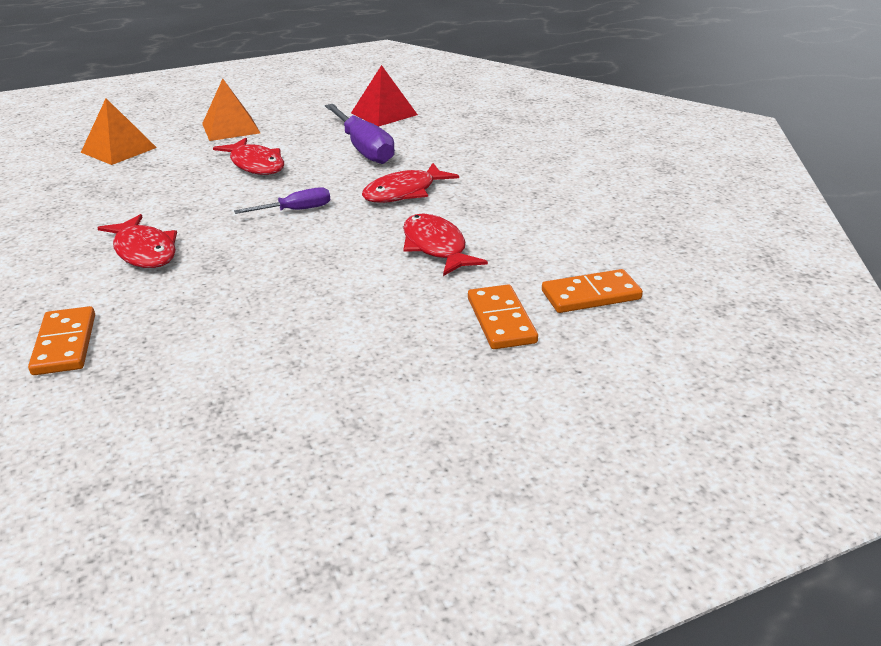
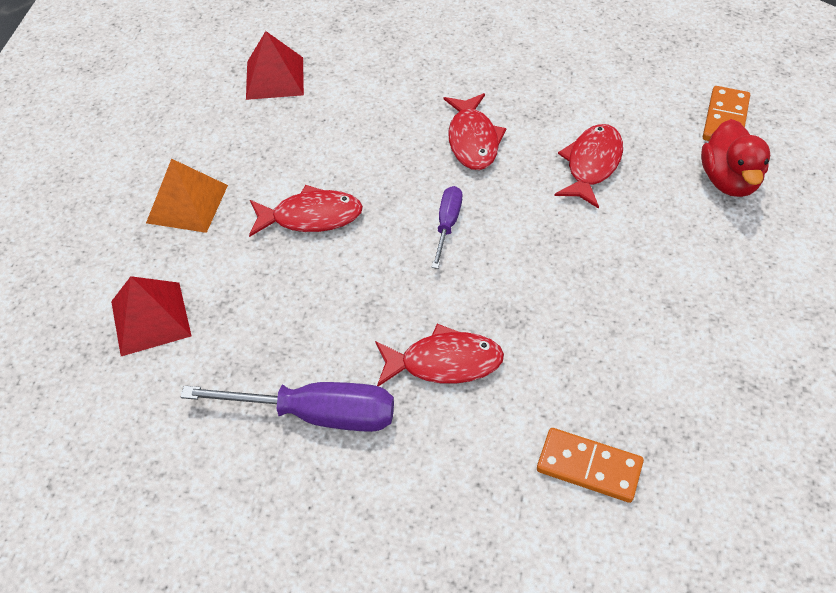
camera: 55 degrees left, 20 degrees up
orange pyramid [81,98,157,165] -> red pyramid [111,276,192,356]
purple screwdriver [325,104,395,164] -> purple screwdriver moved to [181,382,394,432]
red fish [403,213,488,276] -> red fish turned 105 degrees clockwise [554,124,623,209]
orange domino [468,284,538,349] -> red duck [701,119,770,197]

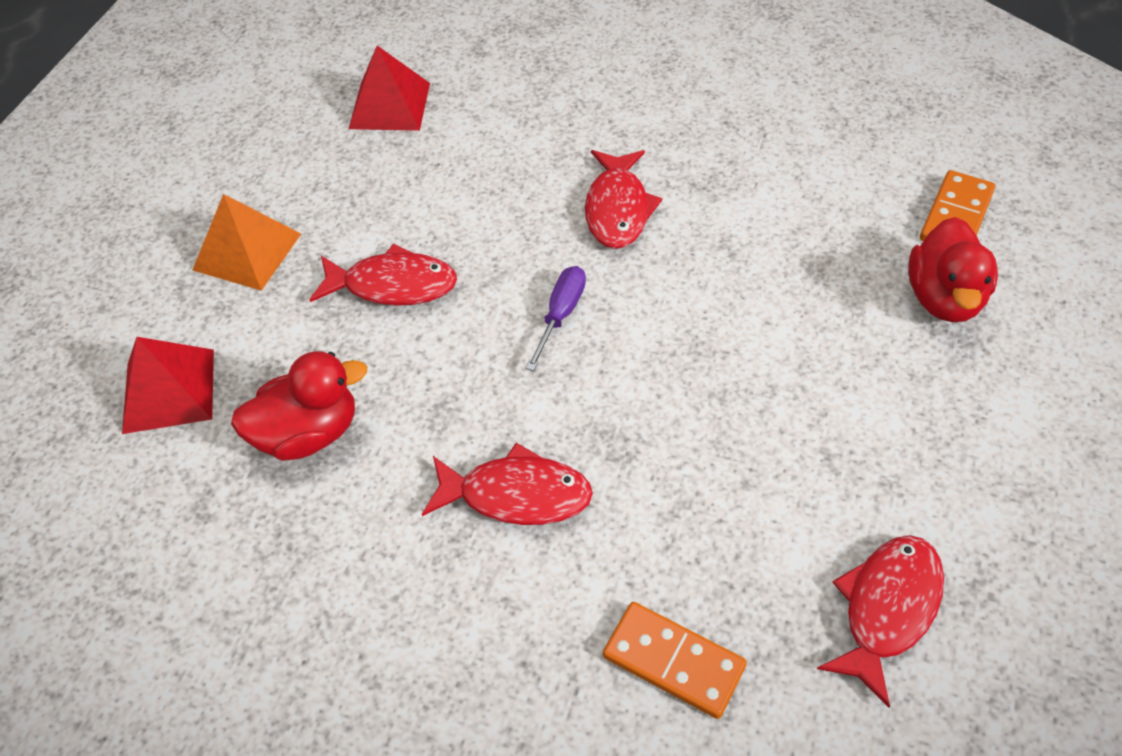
camera: 10 degrees right, 0 degrees up
purple screwdriver [181,382,394,432] -> none
red fish [554,124,623,209] -> red fish moved to [817,535,944,708]
none -> red duck [231,351,367,461]

